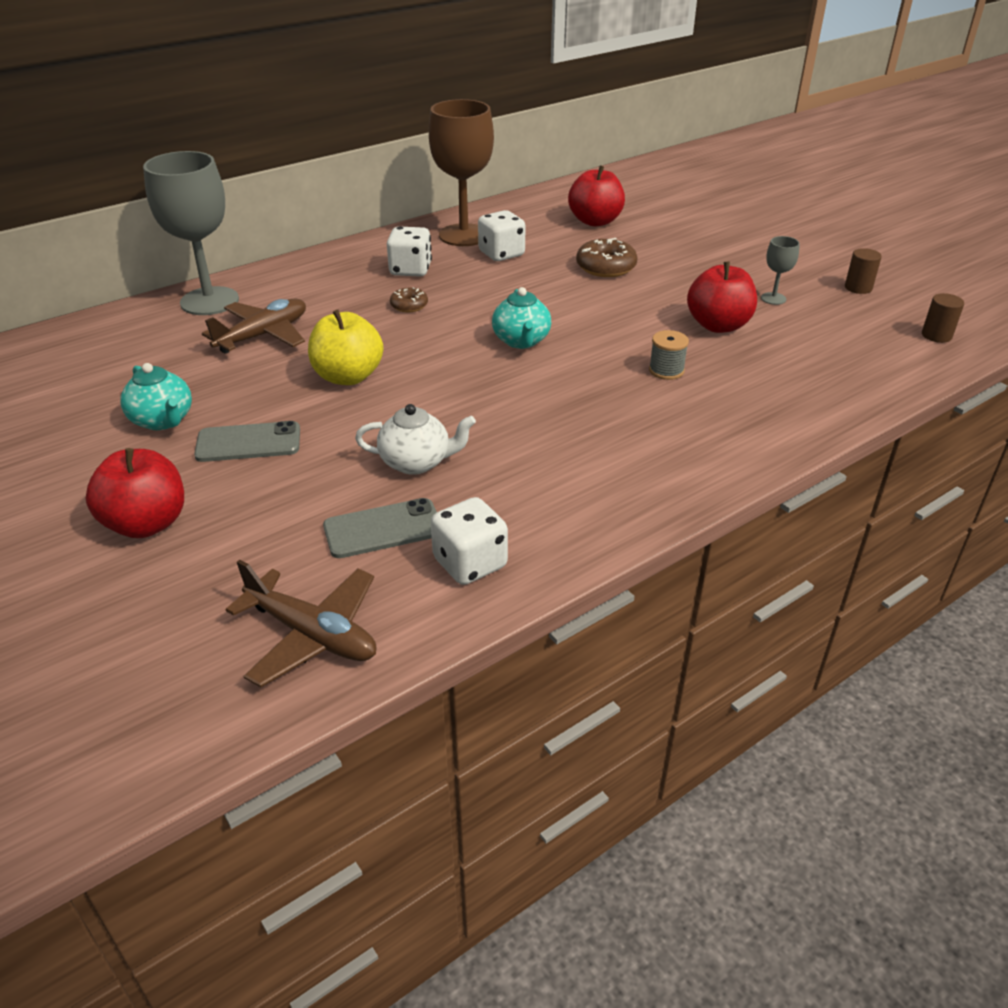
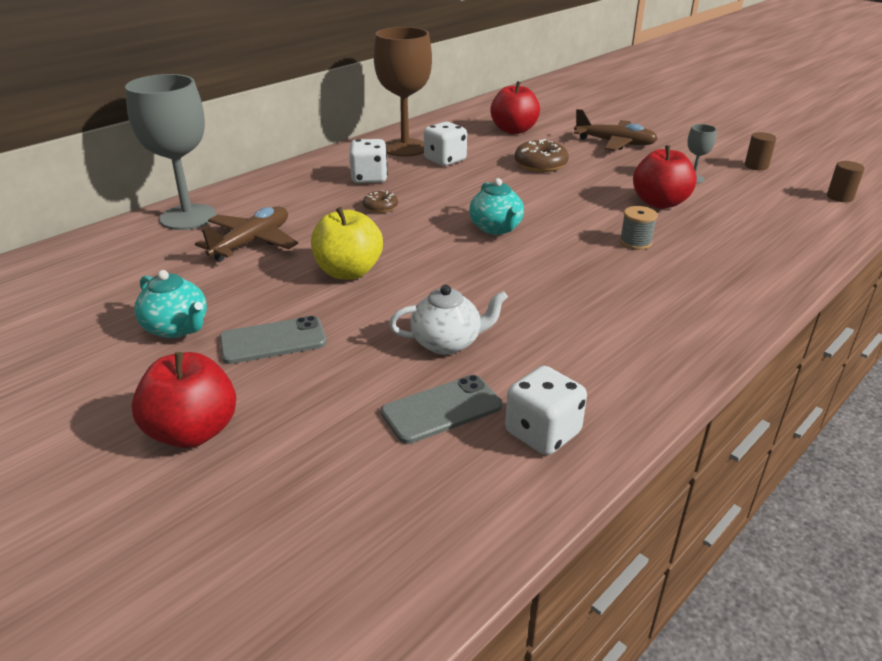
camera: 10 degrees left, 5 degrees down
brown plane [225,560,376,687] -> brown plane moved to [574,109,658,151]

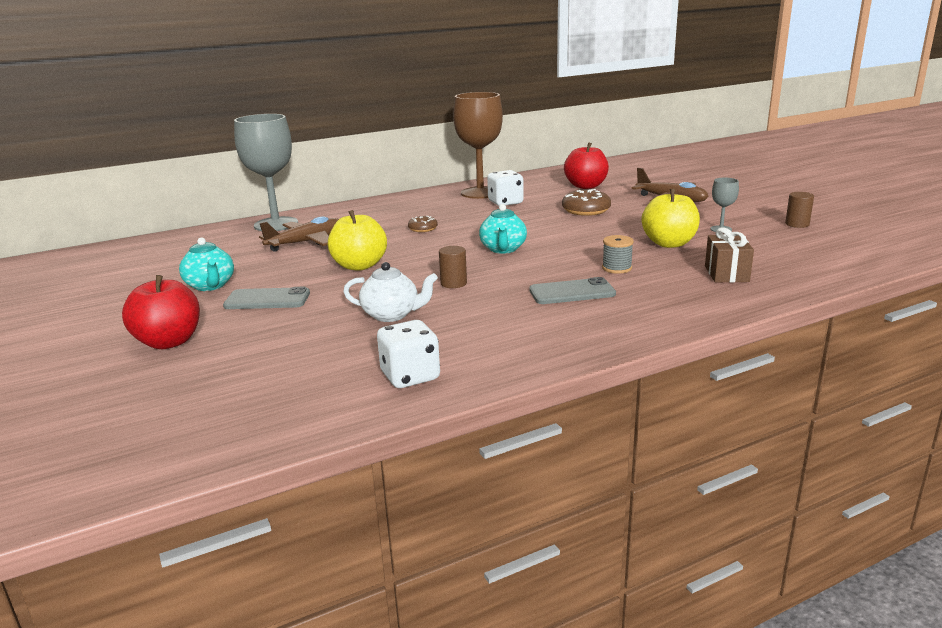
camera: 20 degrees right, 10 degrees down
white dice [349,139,388,183] -> none
grey phone [381,375,502,444] -> grey phone moved to [529,277,616,304]
red apple [633,145,697,209] -> yellow apple [641,189,700,248]
brown cylinder [827,161,864,202] -> brown cylinder moved to [439,246,467,288]
none -> brown gift [705,227,754,282]

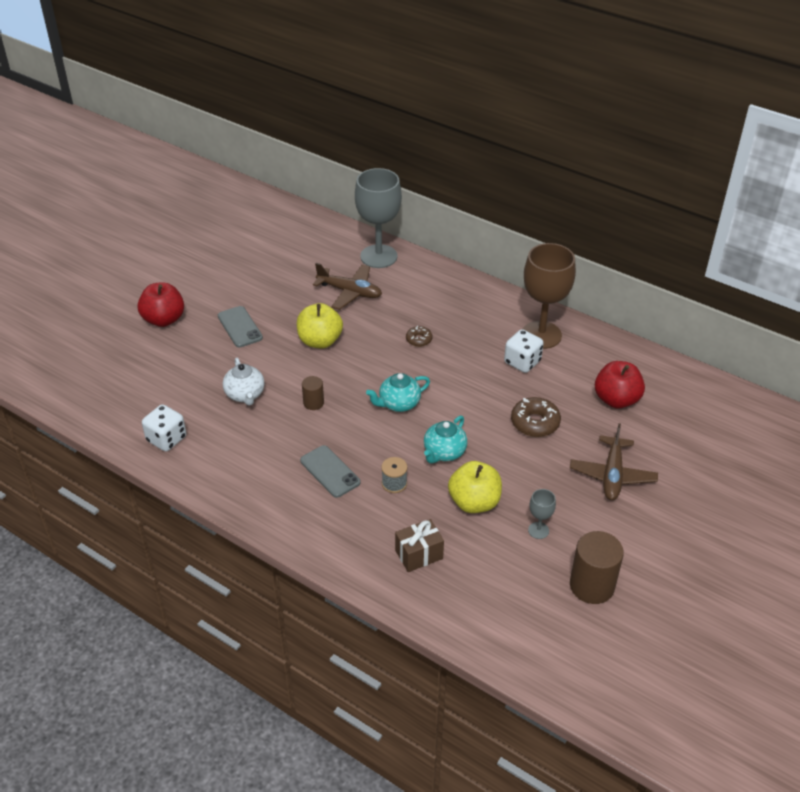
camera: 60 degrees right, 20 degrees up
turquoise teapot [179,237,234,291] -> turquoise teapot moved to [424,415,467,464]
brown cylinder [785,192,814,228] -> brown cylinder [570,531,624,604], size x1.85

